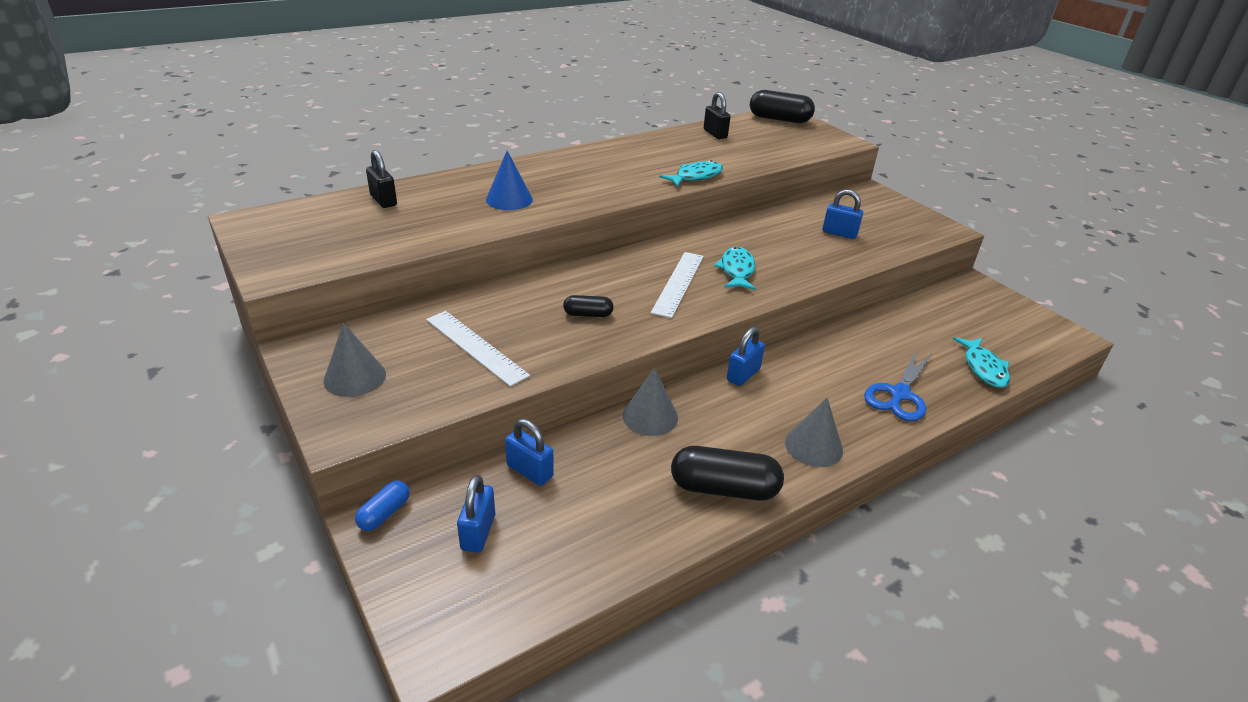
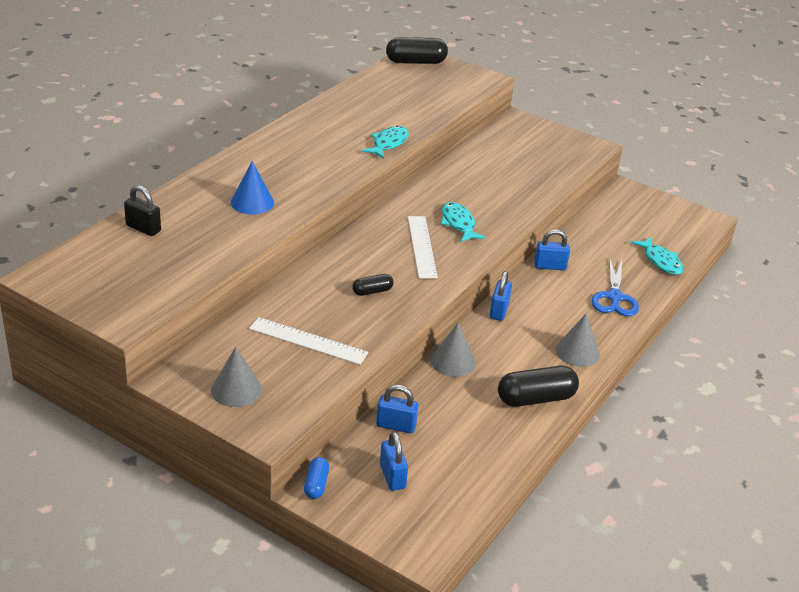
camera: 25 degrees left, 0 degrees up
black padlock [704,92,731,139] -> none
blue padlock [822,189,863,239] -> blue padlock moved to [534,229,570,270]

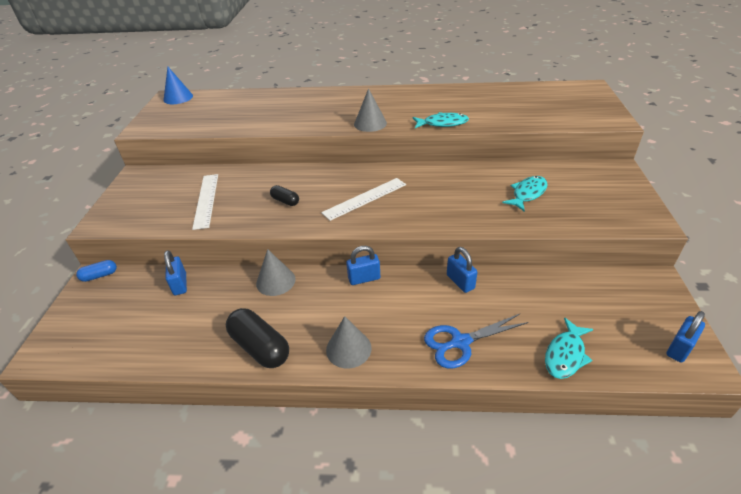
camera: 65 degrees right, 5 degrees up
black padlock [124,185,161,236] -> none
grey cone [211,347,262,407] -> grey cone moved to [354,88,387,132]
blue cone [231,161,274,215] -> blue cone moved to [163,67,193,104]
blue padlock [380,431,408,491] -> blue padlock moved to [666,311,705,363]
black capsule [386,37,448,64] -> none
turquoise fish [441,202,486,242] -> turquoise fish moved to [502,176,548,212]

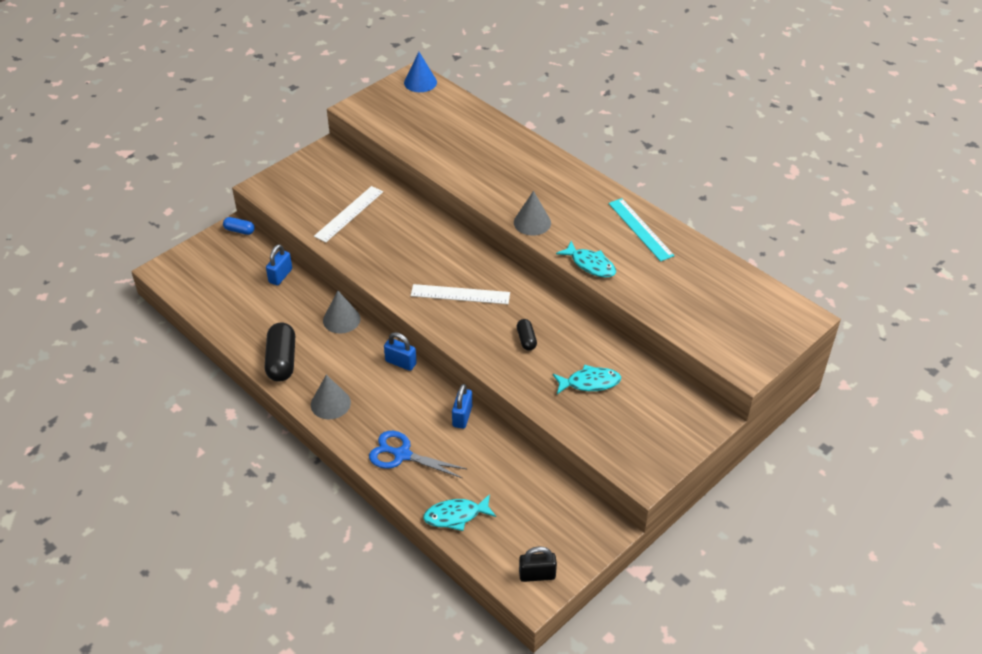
camera: 40 degrees right, 5 degrees up
black capsule [270,185,299,206] -> black capsule moved to [517,319,537,351]
blue padlock [666,311,705,363] -> black padlock [519,547,557,582]
none -> turquoise ruler [608,198,675,261]

